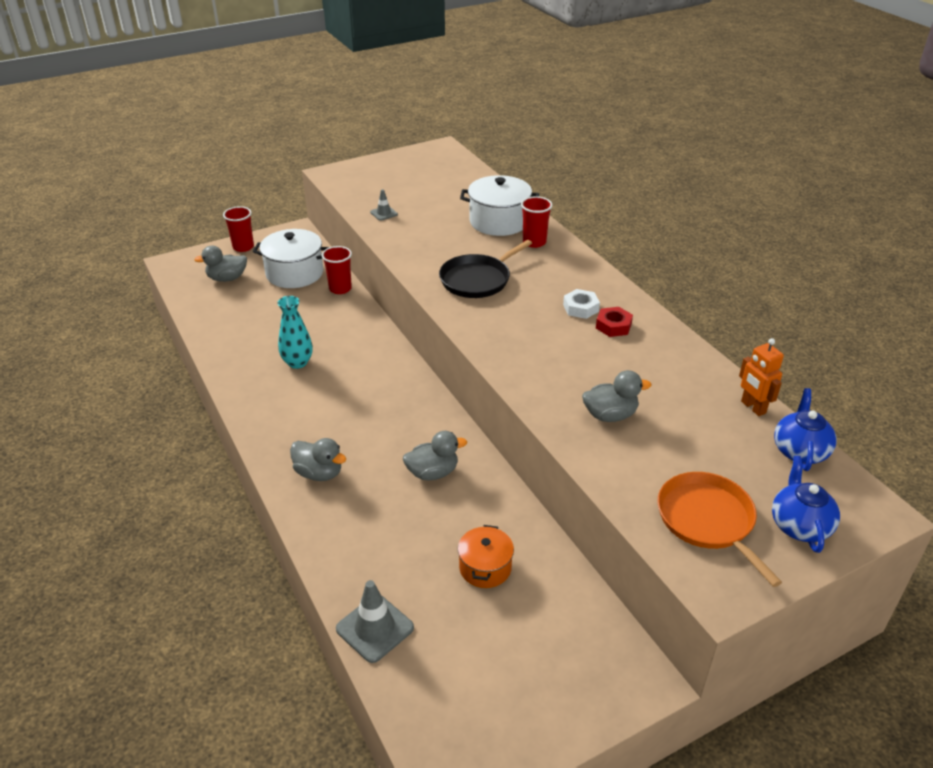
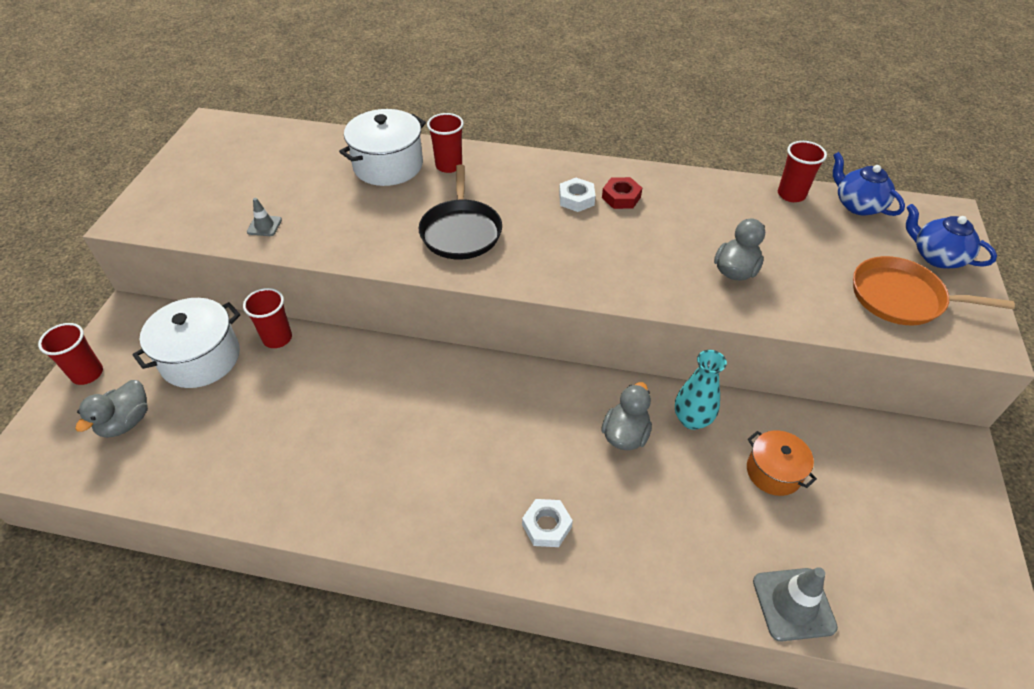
camera: 50 degrees left, 10 degrees up
turquoise vase [277,296,313,369] -> turquoise vase moved to [675,350,727,430]
grey duck [290,438,346,481] -> white nut [522,499,573,547]
orange robot [739,338,784,416] -> red cup [778,141,827,202]

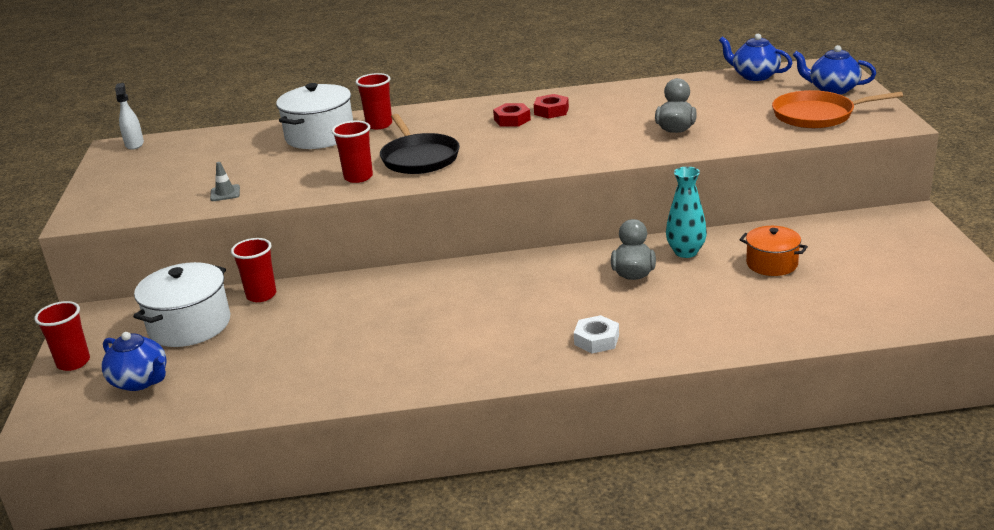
camera: 15 degrees left, 20 degrees down
grey duck [75,380,148,438] -> blue teapot [101,332,167,391]
white nut [559,178,595,212] -> red nut [493,103,531,127]
grey traffic cone [753,567,838,641] -> none
red cup [778,141,827,202] -> red cup moved to [332,121,373,183]
none -> white spray bottle [115,83,144,150]

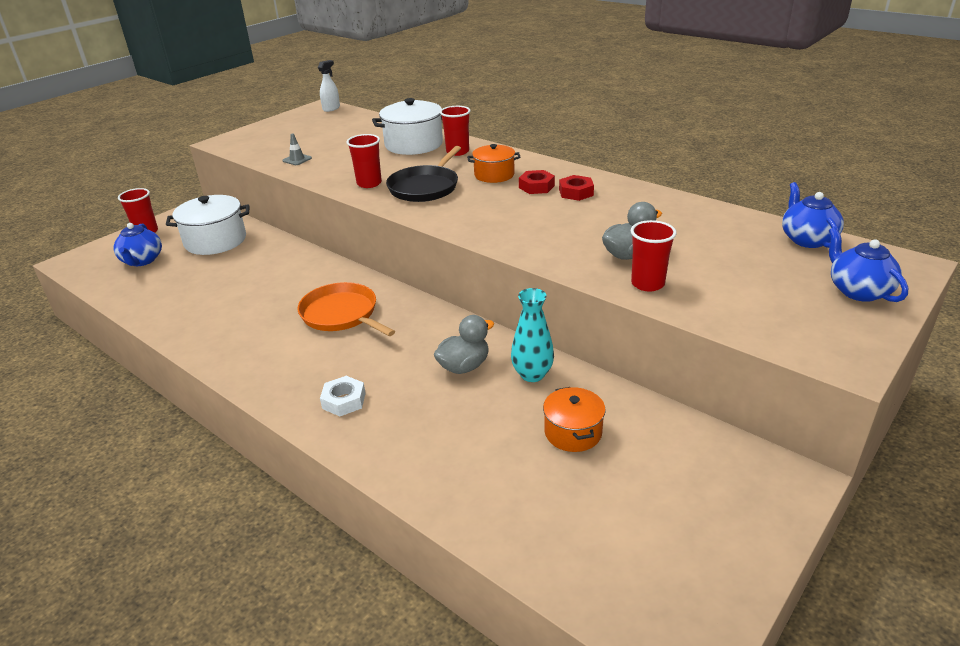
camera: 45 degrees right, 5 degrees up
red cup [231,238,276,302] -> red cup moved to [631,220,676,292]
orange pan [772,90,903,128] -> orange pan moved to [298,282,395,336]
none -> orange pot [467,144,521,183]

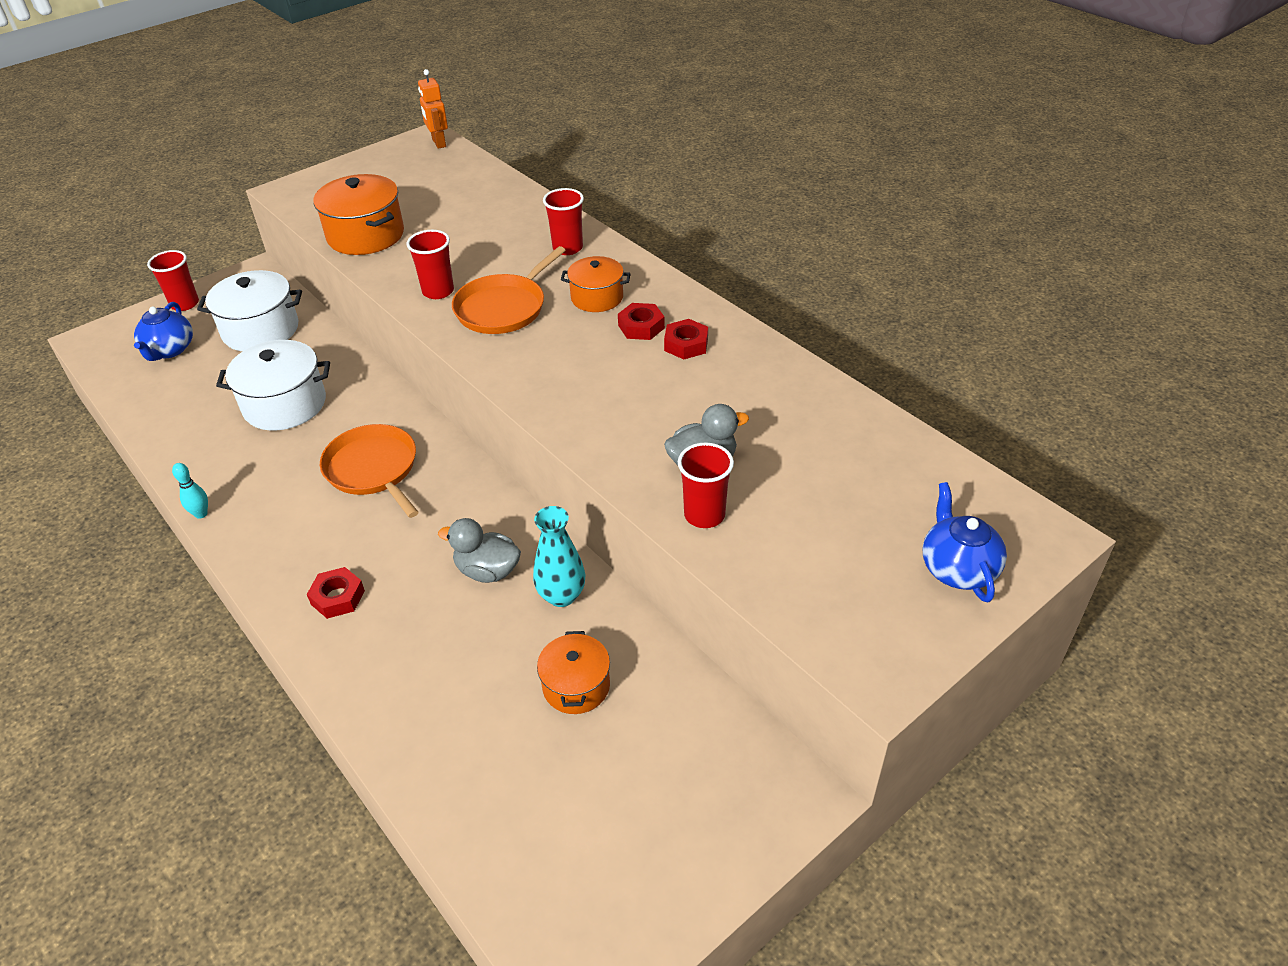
camera: 10 degrees right, 10 degrees up
grey traffic cone [282,134,312,165] -> orange pot [313,174,404,255]
white spray bottle [318,60,340,112] -> orange robot [418,69,448,149]
white nut [320,376,366,416] -> red nut [307,567,365,619]
white pot [372,98,443,155] -> white pot moved to [216,340,330,431]
black pan [386,146,461,202] -> orange pan [452,246,566,334]
grey duck [434,315,494,374] -> grey duck turned 135 degrees counterclockwise [438,518,521,583]
blue teapot [782,182,844,248] -> none
none -> turquoise bowling pin [172,463,208,519]

